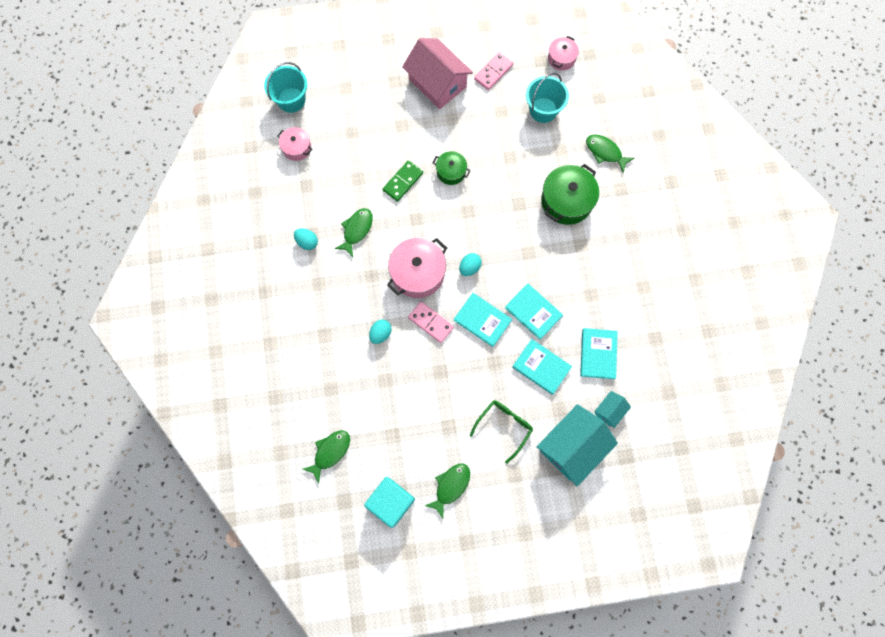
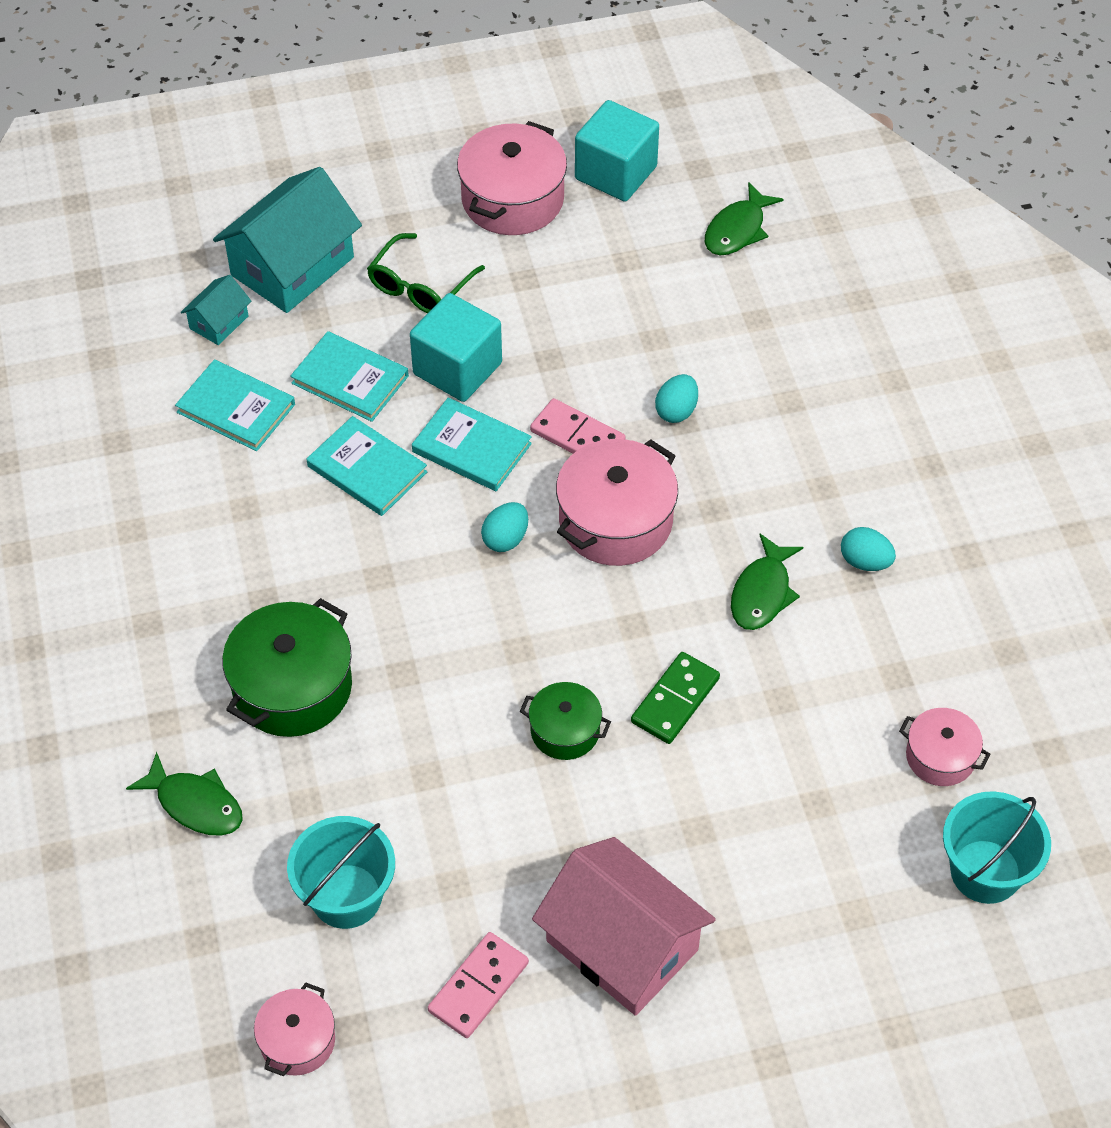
camera: 175 degrees right, 20 degrees down
green fish [425,463,470,519] -> pink pot [457,121,567,235]
turquoise book [580,328,618,379] -> turquoise book turned 60 degrees counterclockwise [175,359,295,451]
none -> turquoise cube [410,293,502,402]

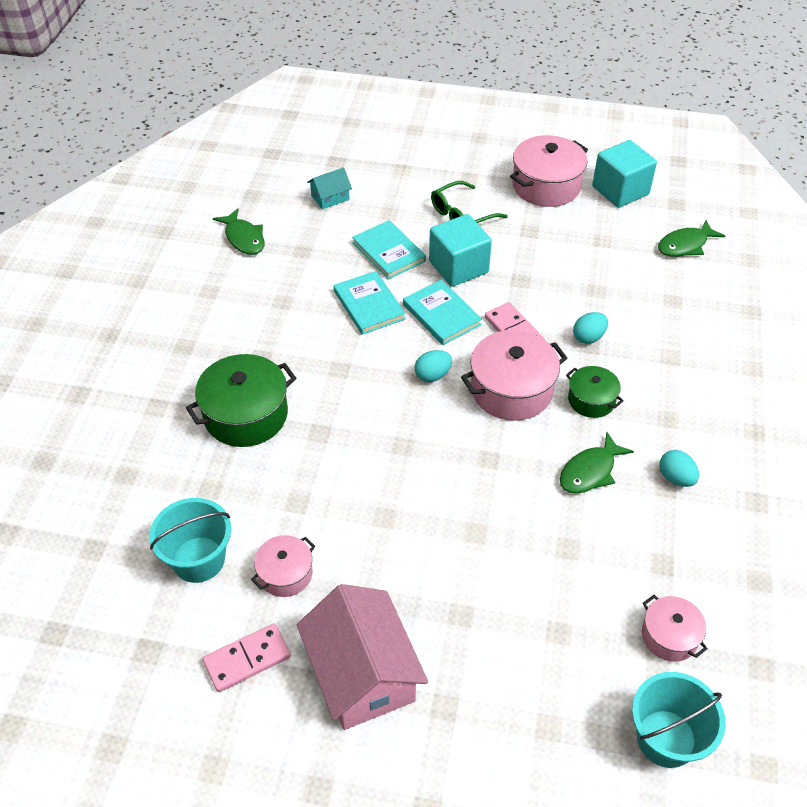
camera: 25 degrees right, 5 degrees down
green fish [126,752,243,836] -> green fish moved to [213,208,265,255]
turquoise book [175,359,295,451] -> none
turquoise house [213,167,362,313] -> none
pink pot [254,982,335,1076] -> pink pot moved to [251,535,315,597]
green pot [520,682,611,760] -> green pot moved to [566,366,624,418]
green domino [631,652,720,744] -> none

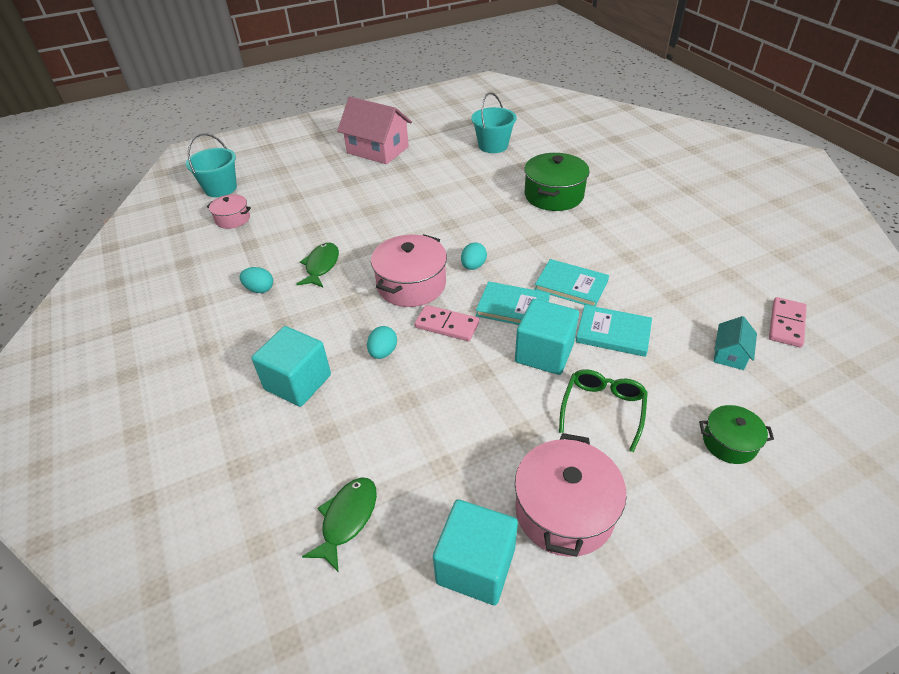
camera: 145 degrees right, 5 degrees down
pink domino [203,623,291,692] -> pink domino moved to [769,297,807,347]
green fish [213,208,265,255] -> none
pink pot [251,535,315,597] -> none
green pot [566,366,624,418] -> green pot moved to [699,405,774,464]
none -> turquoise cube [252,326,331,407]

